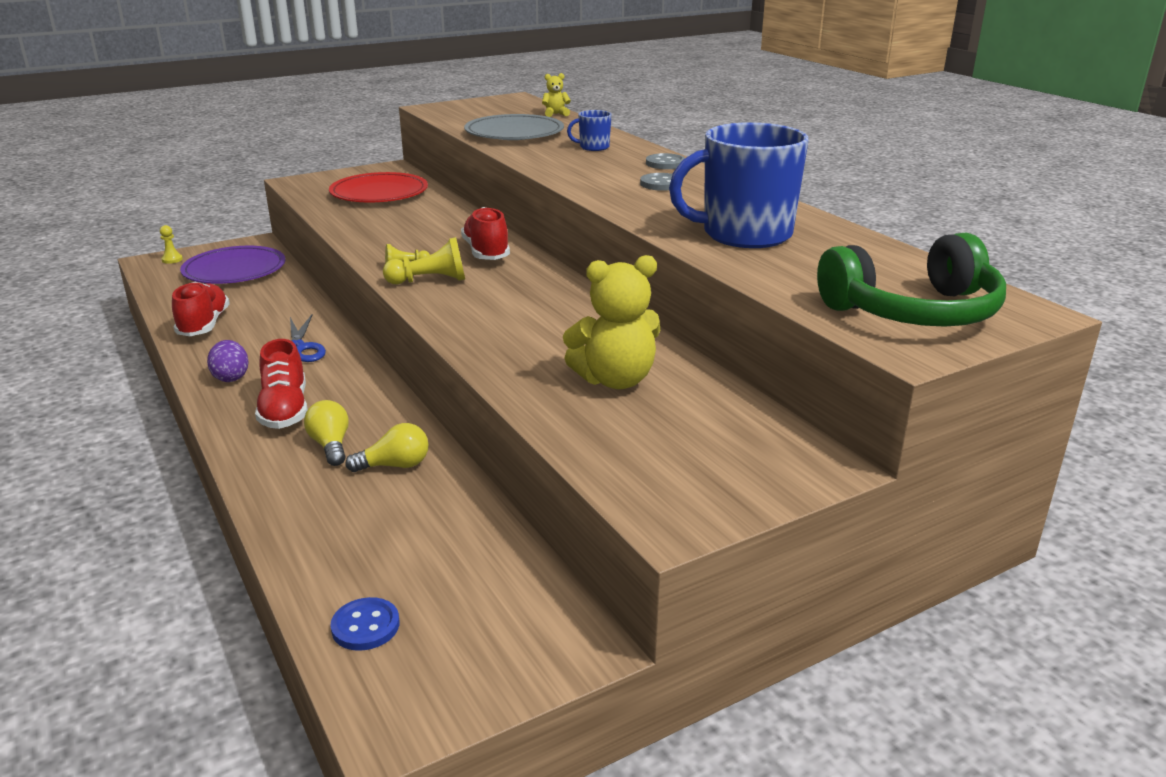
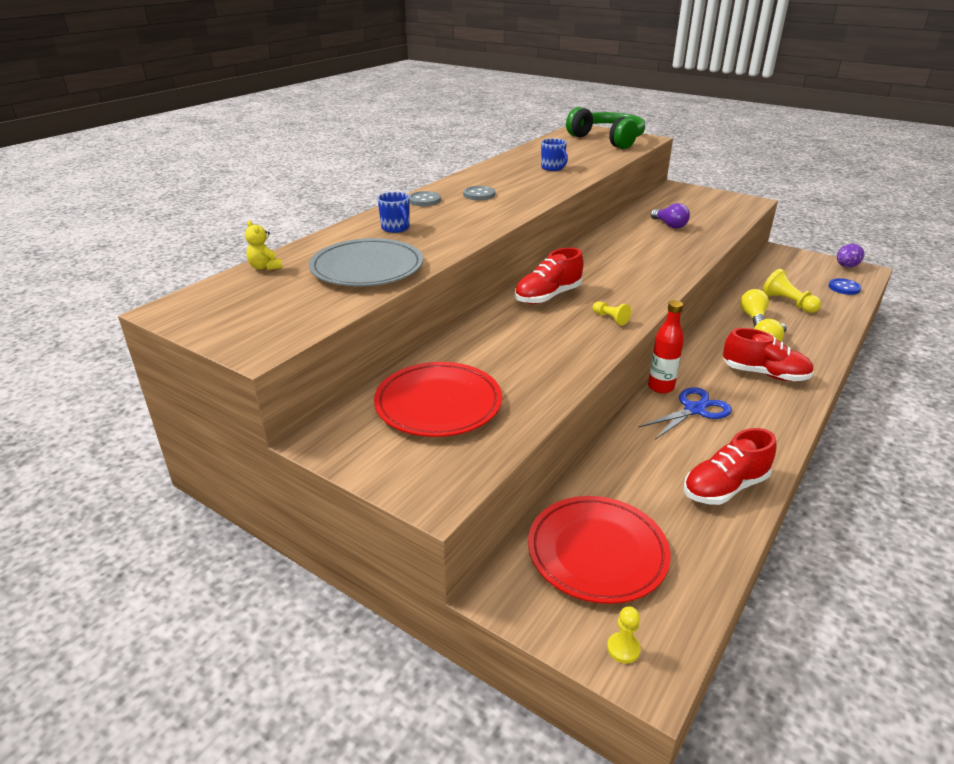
camera: 115 degrees left, 5 degrees up
purple plate [180,246,286,284] -> red plate [528,496,671,604]
purple egg [207,340,249,382] -> purple egg moved to [837,243,864,268]
red shoe [255,339,308,429] -> red shoe turned 60 degrees clockwise [723,328,814,381]
yellow light bulb [345,423,428,472] -> yellow light bulb turned 45 degrees clockwise [740,289,769,327]
yellow pawn [383,237,465,285] -> yellow pawn moved to [762,269,821,313]
yellow teddy bear [563,255,660,389] -> purple light bulb [651,203,690,229]
blue mug [669,122,809,248] -> blue mug [541,138,568,171], size x0.44
none -> red bottle [648,300,684,393]

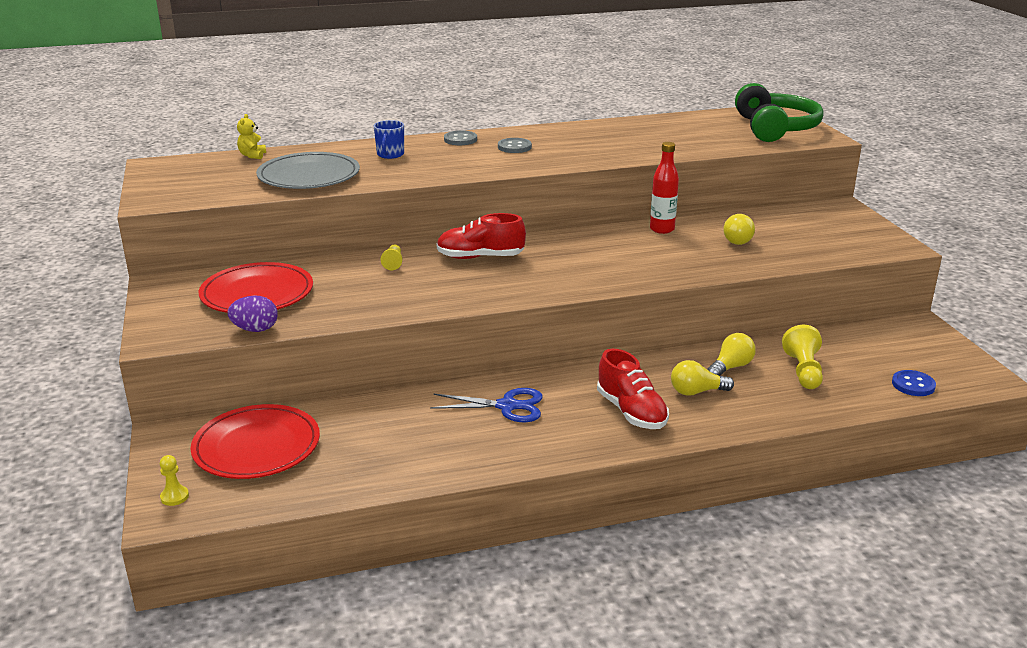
camera: 40 degrees right, 5 degrees down
blue mug [541,138,568,171] -> none
yellow pawn [593,301,631,325] -> yellow pawn moved to [381,245,402,270]
red bottle [648,300,684,393] -> red bottle moved to [650,142,679,234]
purple light bulb [651,203,690,229] -> yellow light bulb [723,214,755,245]
red shoe [684,428,776,505] -> none
purple egg [837,243,864,268] -> purple egg moved to [228,296,278,332]

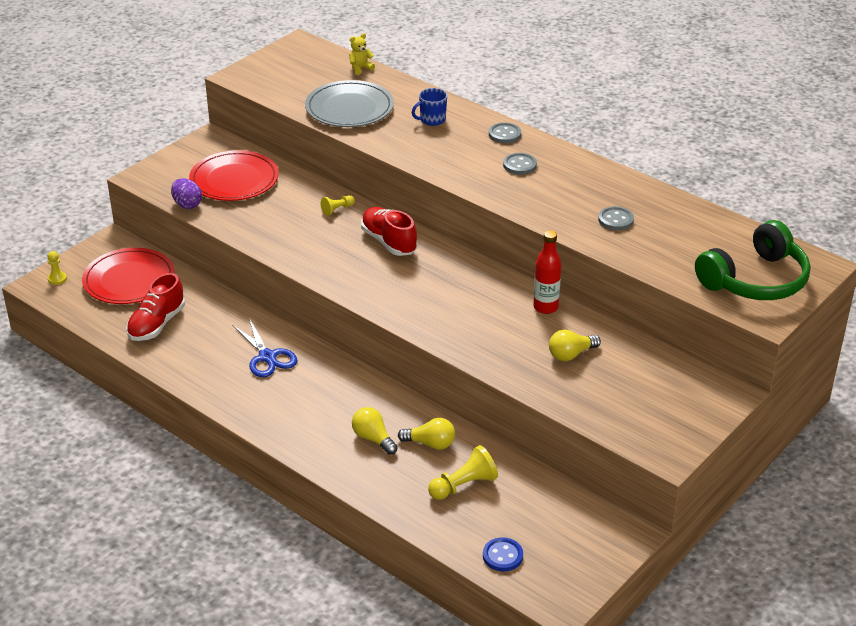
camera: 55 degrees right, 10 degrees up
red shoe [597,349,669,429] -> red shoe moved to [126,273,185,341]
none -> grey button [598,206,634,230]

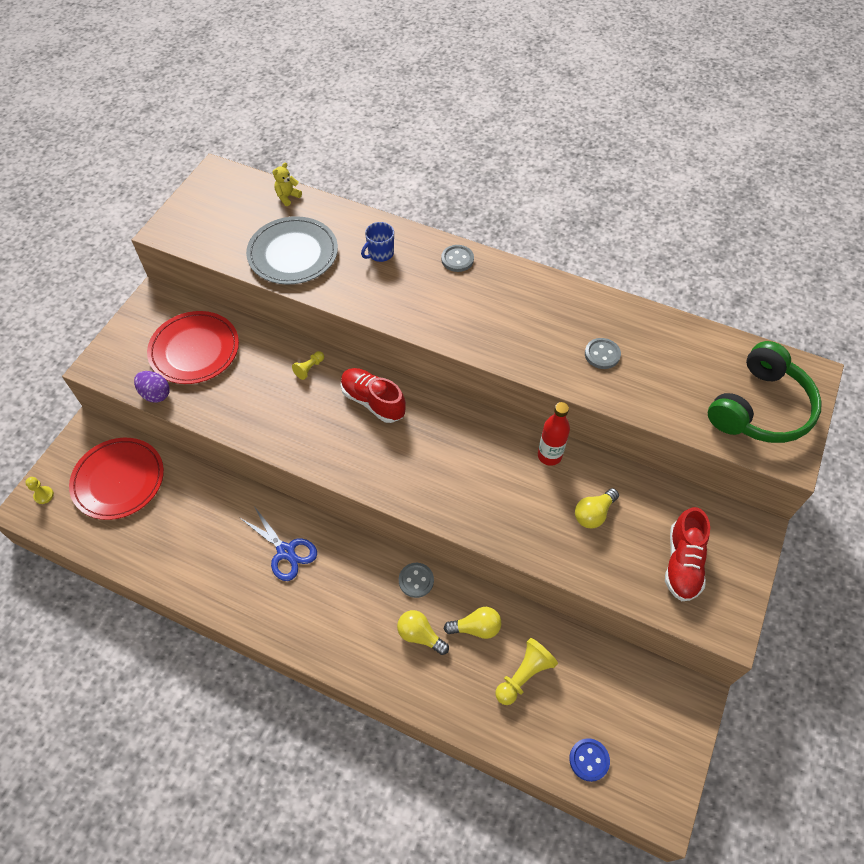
camera: 15 degrees left, 20 degrees up
red shoe [126,273,185,341] -> red shoe moved to [665,507,710,601]
grey button [503,153,537,175] -> grey button moved to [399,563,434,598]

